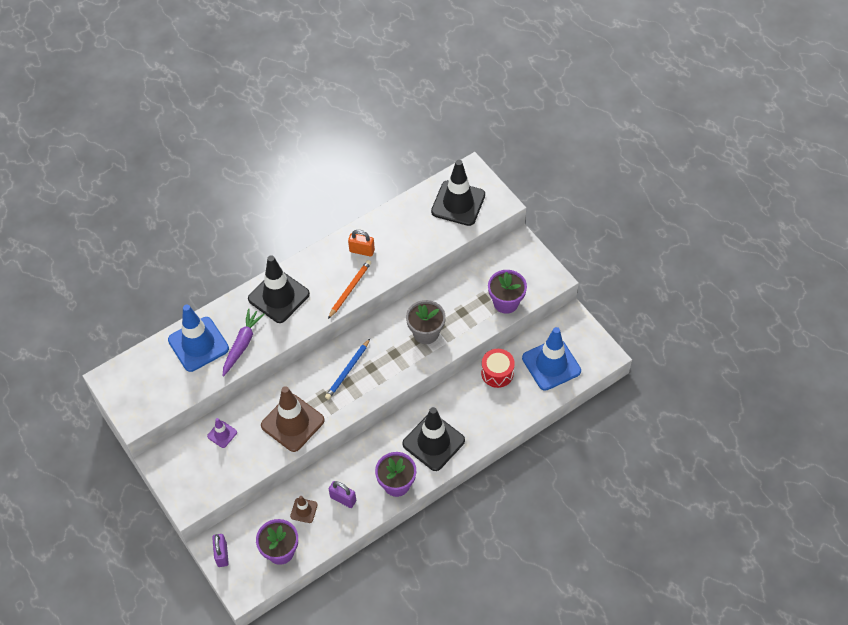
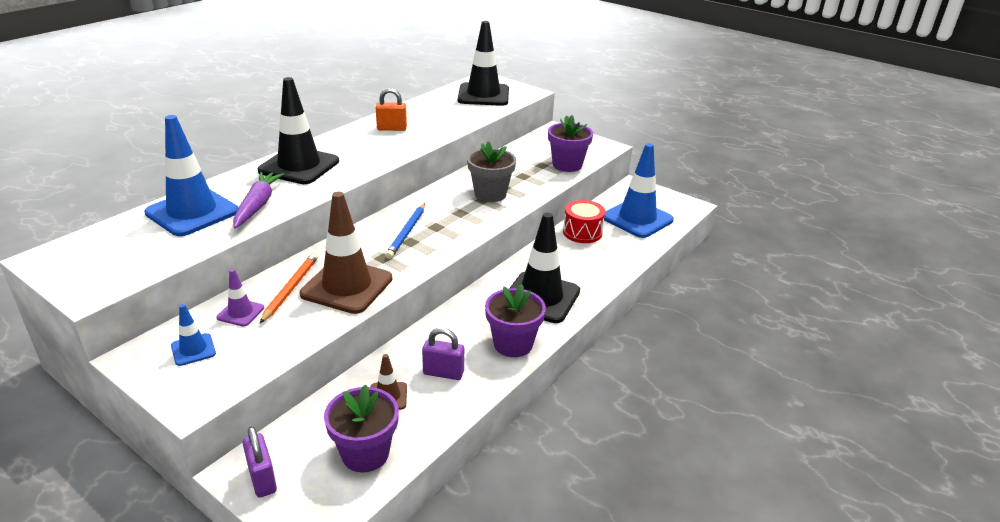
camera: 20 degrees left, 25 degrees down
orange pencil [328,260,371,319] -> orange pencil moved to [260,252,318,323]
none -> blue traffic cone [171,304,216,366]

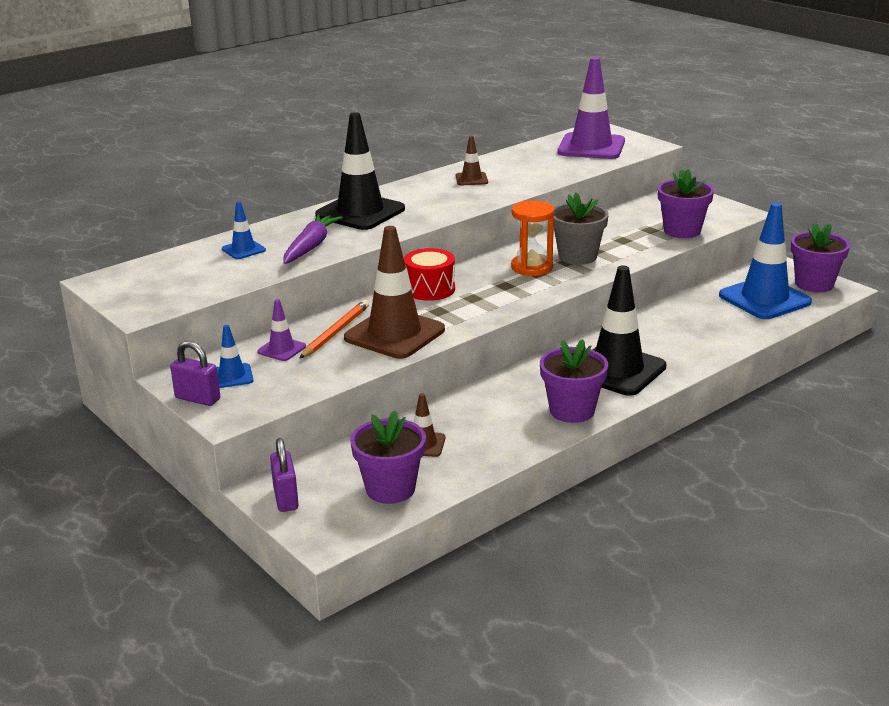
camera: 15 degrees right, 5 degrees down
blue traffic cone [144,115,238,236] -> blue traffic cone [222,202,266,259], size x0.47
orange padlock [376,88,407,131] -> brown traffic cone [456,136,488,185]
blue pencil [385,203,425,259] -> none
purple padlock [422,328,464,380] -> purple padlock moved to [170,341,220,406]
black traffic cone [458,21,509,106] -> purple traffic cone [557,57,625,159]
red drum [563,200,605,243] -> red drum moved to [404,248,455,301]
none -> orange hourglass [511,200,555,276]
none -> purple flower pot [791,222,850,293]

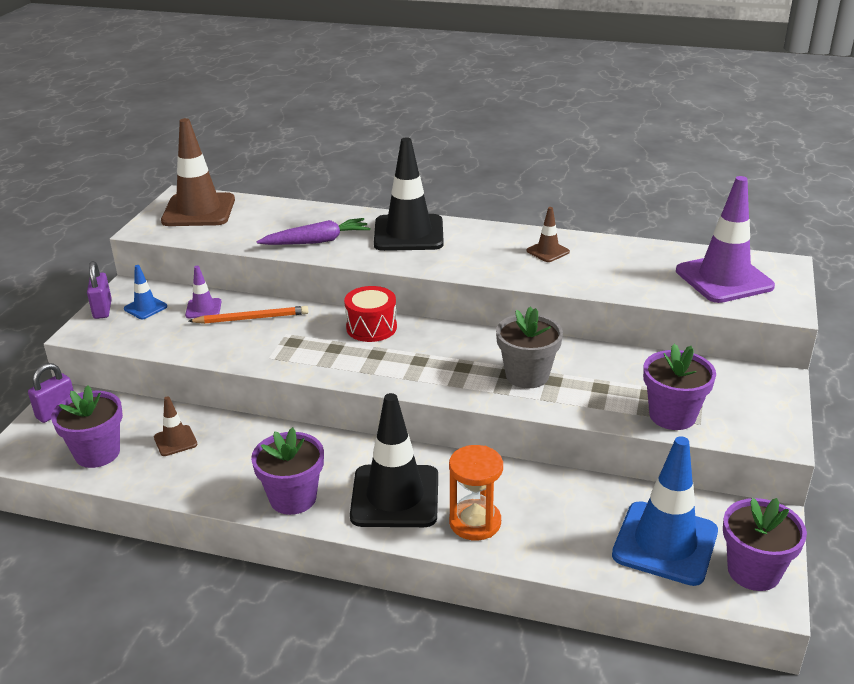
camera: 55 degrees right, 5 degrees up
blue traffic cone [222,202,266,259] -> none
brown traffic cone [344,226,445,359] -> brown traffic cone moved to [161,118,235,226]
orange hourglass [511,200,555,276] -> orange hourglass moved to [449,445,503,540]

